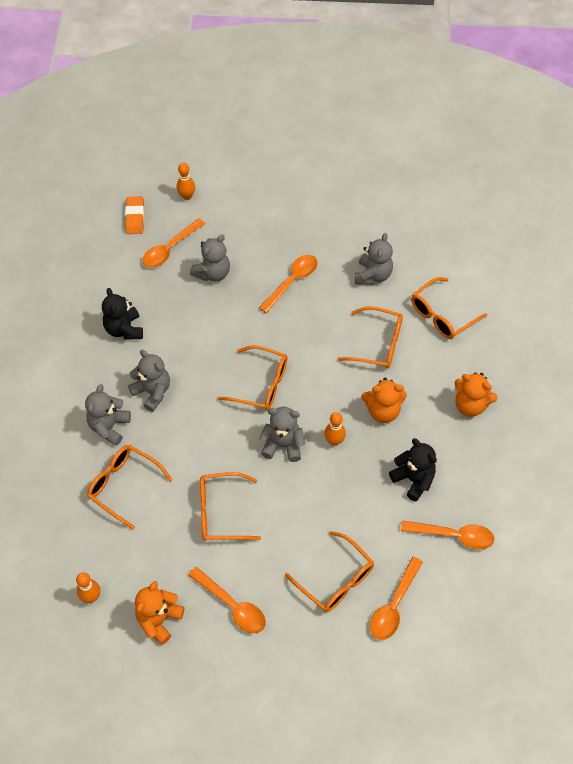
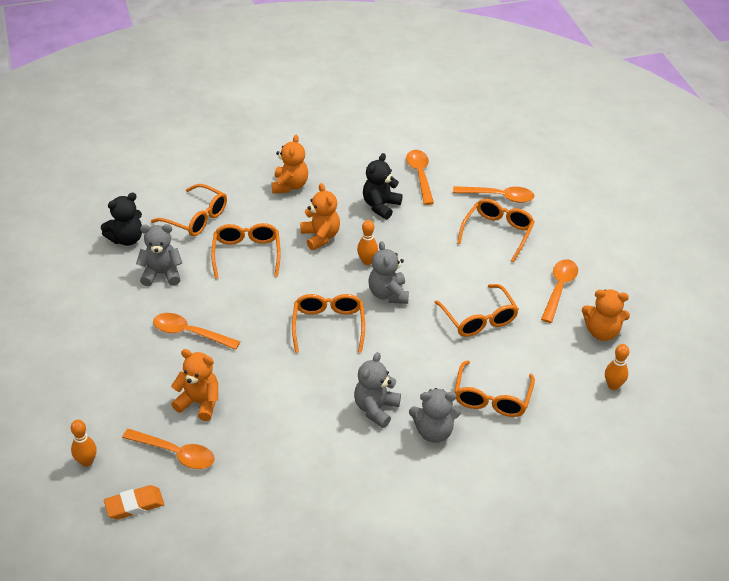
camera: 110 degrees left, 15 degrees down
black teddy bear [102,288,143,340] -> black teddy bear moved to [101,193,142,246]
grey teddy bear [190,234,230,281] -> orange teddy bear [171,349,218,421]

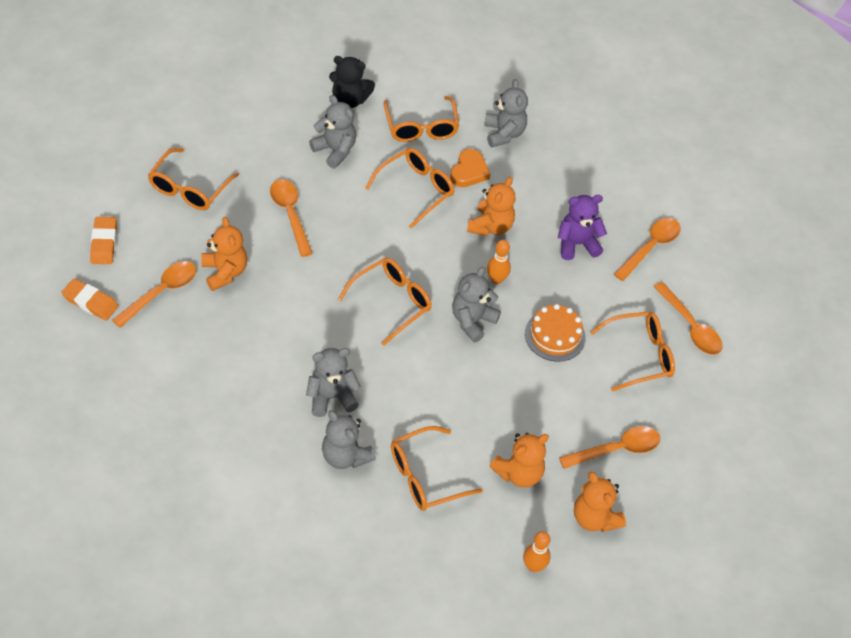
camera: 45 degrees right, 10 degrees up
orange bowling pin [71,420,97,467] -> orange eraser [90,217,117,264]
orange spoon [122,429,215,469] -> orange spoon turned 120 degrees counterclockwise [112,261,196,328]
orange teddy bear [272,135,308,193] -> orange teddy bear moved to [490,433,549,488]
black teddy bear [363,153,403,219] -> purple teddy bear [558,195,607,260]
orange glasses [434,284,519,337] -> orange glasses moved to [148,148,239,210]
none -> orange heart [450,149,490,187]
none -> grey teddy bear [484,79,528,147]
none -> orange cake [525,304,586,362]

